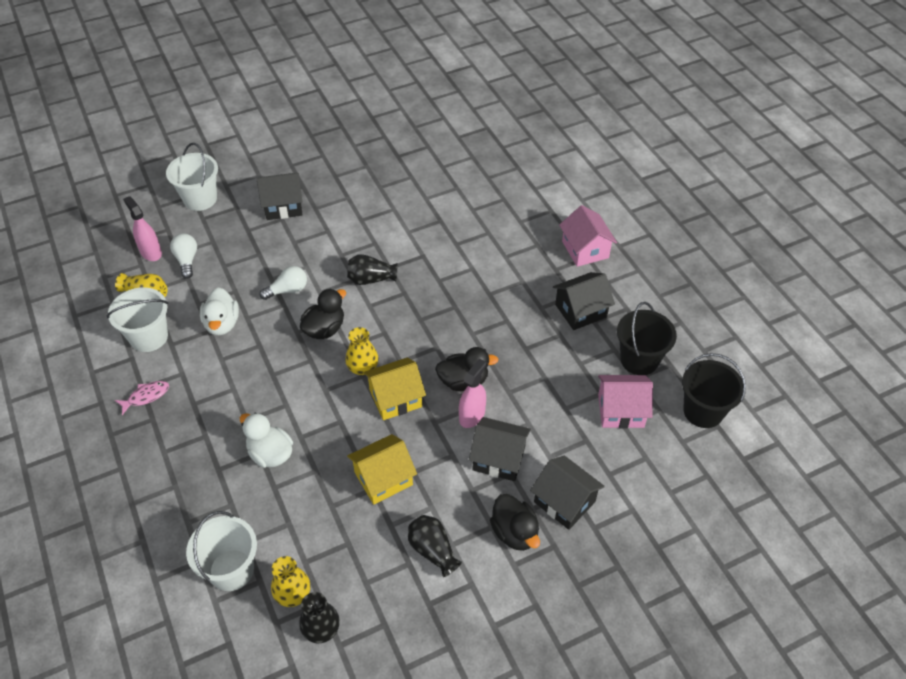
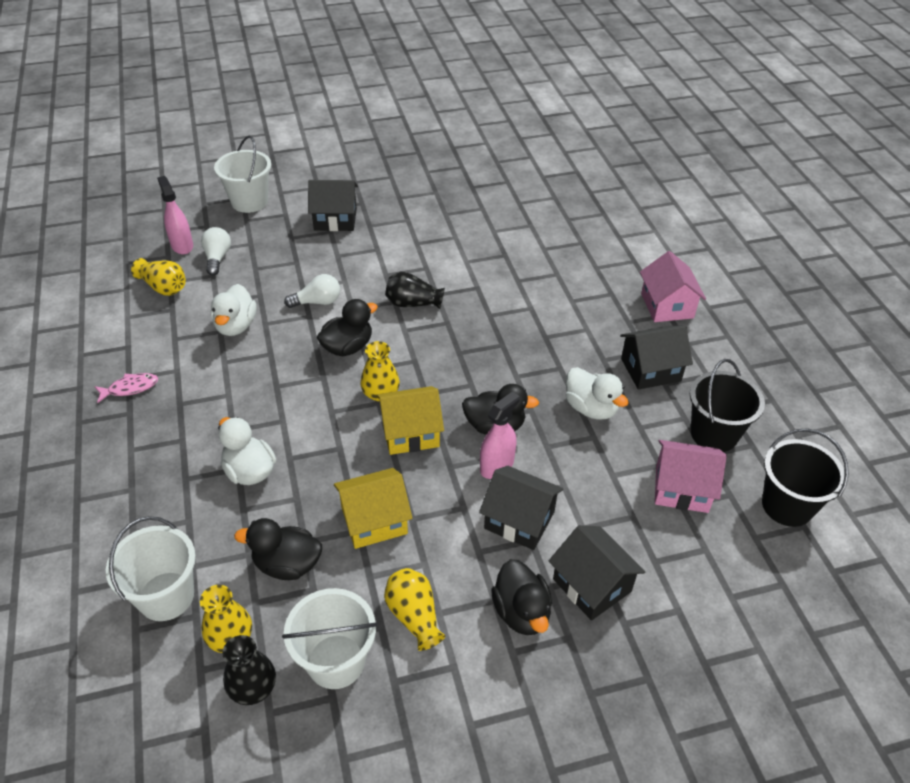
camera: 10 degrees right, 5 degrees down
white bucket [107,287,168,352] -> white bucket moved to [282,588,378,689]
black vase [408,515,462,577] -> yellow vase [384,568,445,651]
none -> black duck [234,518,322,580]
none -> white duck [566,367,629,420]

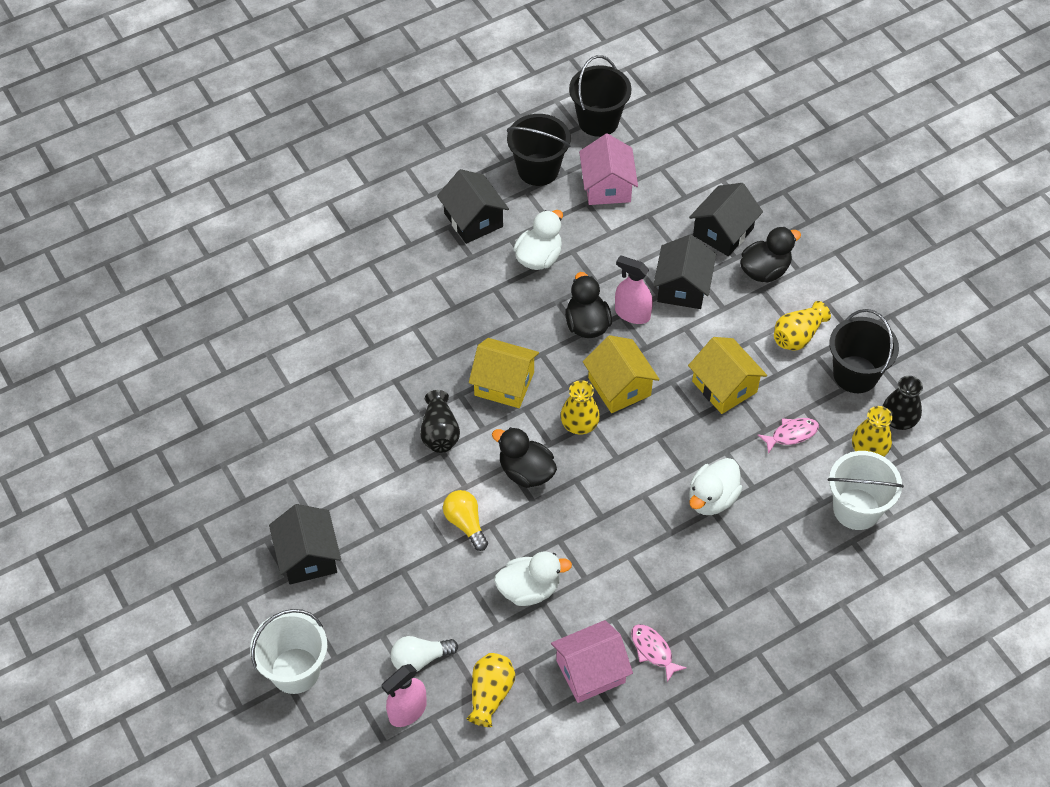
camera: 105 degrees left, 10 degrees up
black duck [234,518,322,580] -> pink fish [758,418,819,454]
white bucket [282,588,378,689] -> black bucket [829,309,899,393]
white light bulb [284,274,340,308] -> yellow light bulb [443,490,488,551]
pink house [640,251,706,322] -> pink house moved to [551,620,633,703]
none -> yellow house [469,338,539,408]

